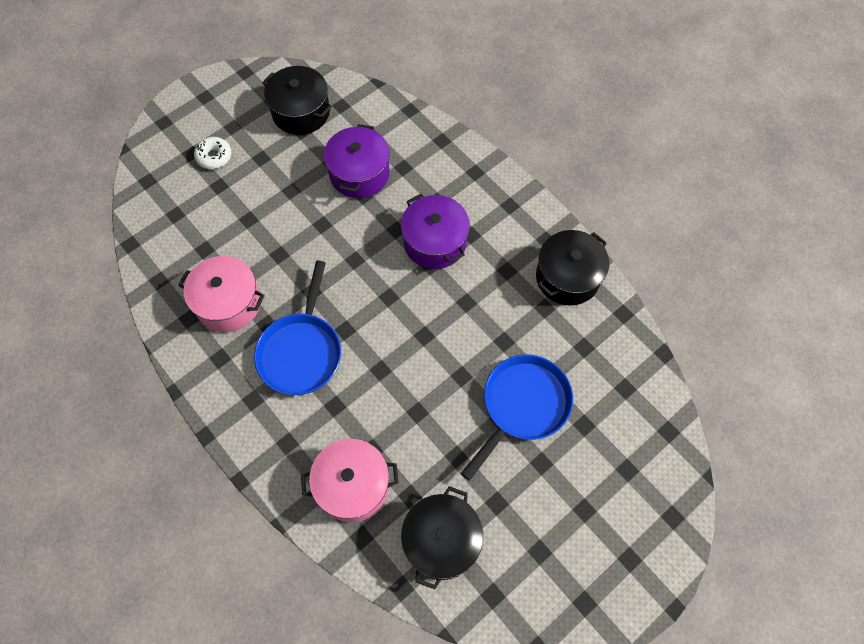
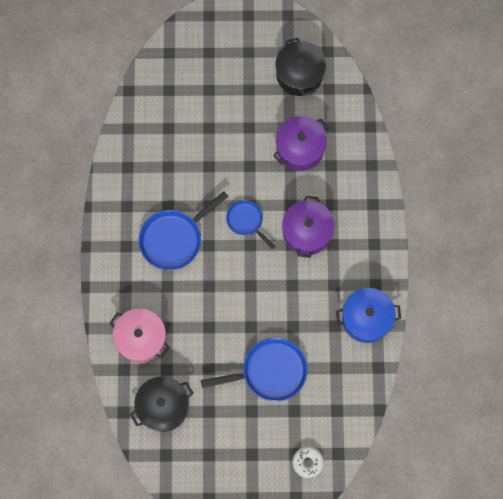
camera: 40 degrees right, 10 degrees up
pink pot [178,256,265,332] -> none
white donut [194,137,231,169] -> white donut moved to [293,446,324,478]
black pot [536,230,609,305] -> blue pot [336,288,401,343]
none -> blue pan [226,200,275,249]

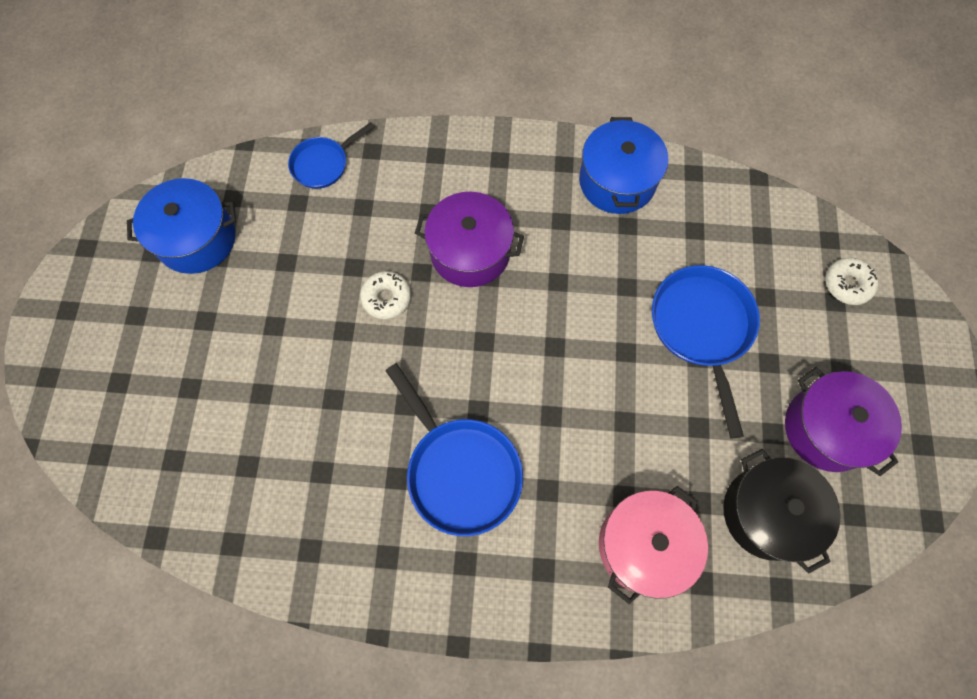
camera: 85 degrees left, 5 degrees down
blue pan [226,200,275,249] -> blue pan moved to [288,122,375,189]
purple pot [273,116,329,171] -> purple pot moved to [785,367,902,476]
black pot [275,37,326,96] -> blue pot [127,178,236,274]
none -> white donut [360,271,411,319]

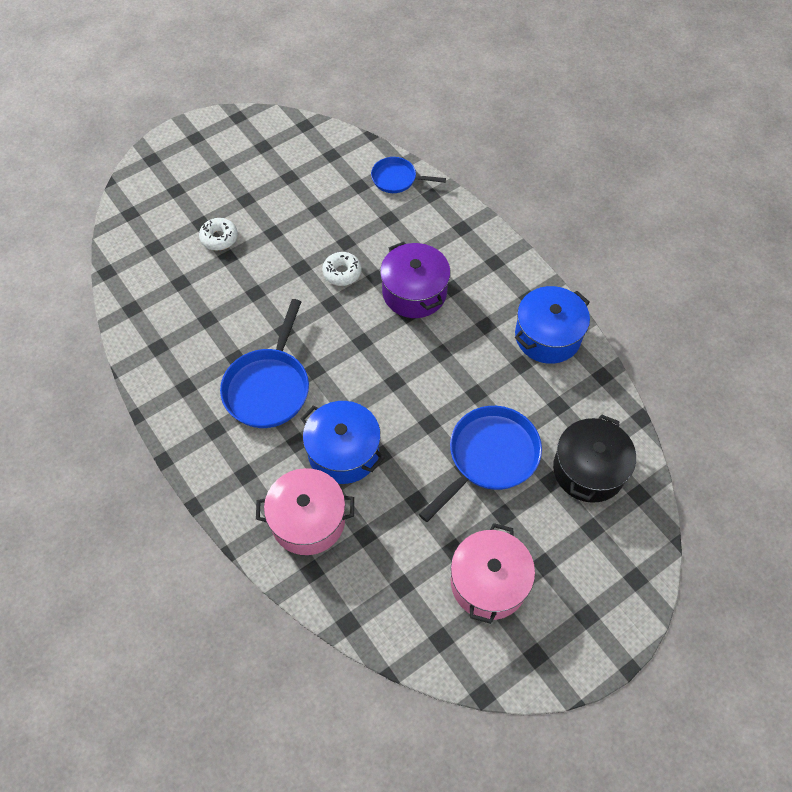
camera: 50 degrees right, 10 degrees down
blue pot [127,178,236,274] -> blue pot moved to [301,401,384,484]
black pot [723,449,841,573] -> black pot moved to [553,414,636,503]
purple pot [785,367,902,476] -> pink pot [451,523,535,624]
white donut [825,258,878,305] -> white donut moved to [199,218,238,251]

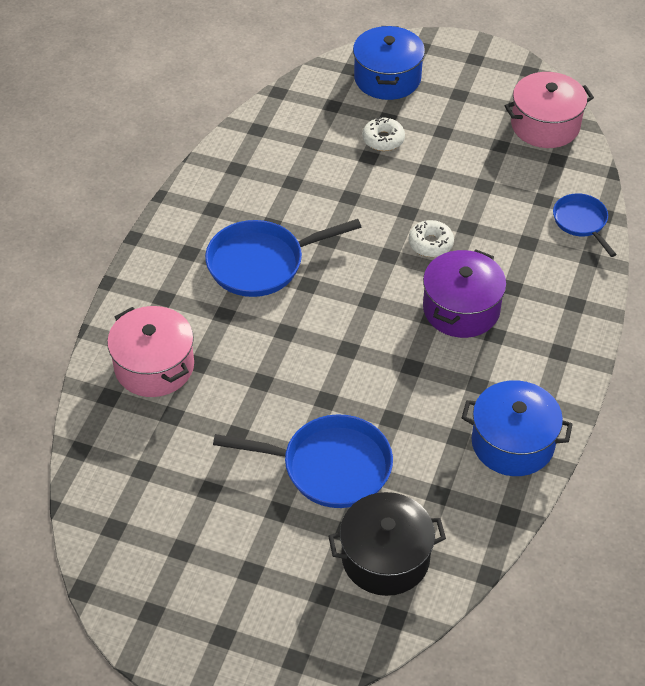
camera: 55 degrees right, 10 degrees down
blue pot [301,401,384,484] -> blue pot moved to [353,26,425,100]
pink pot [451,523,535,624] -> pink pot moved to [505,72,594,148]

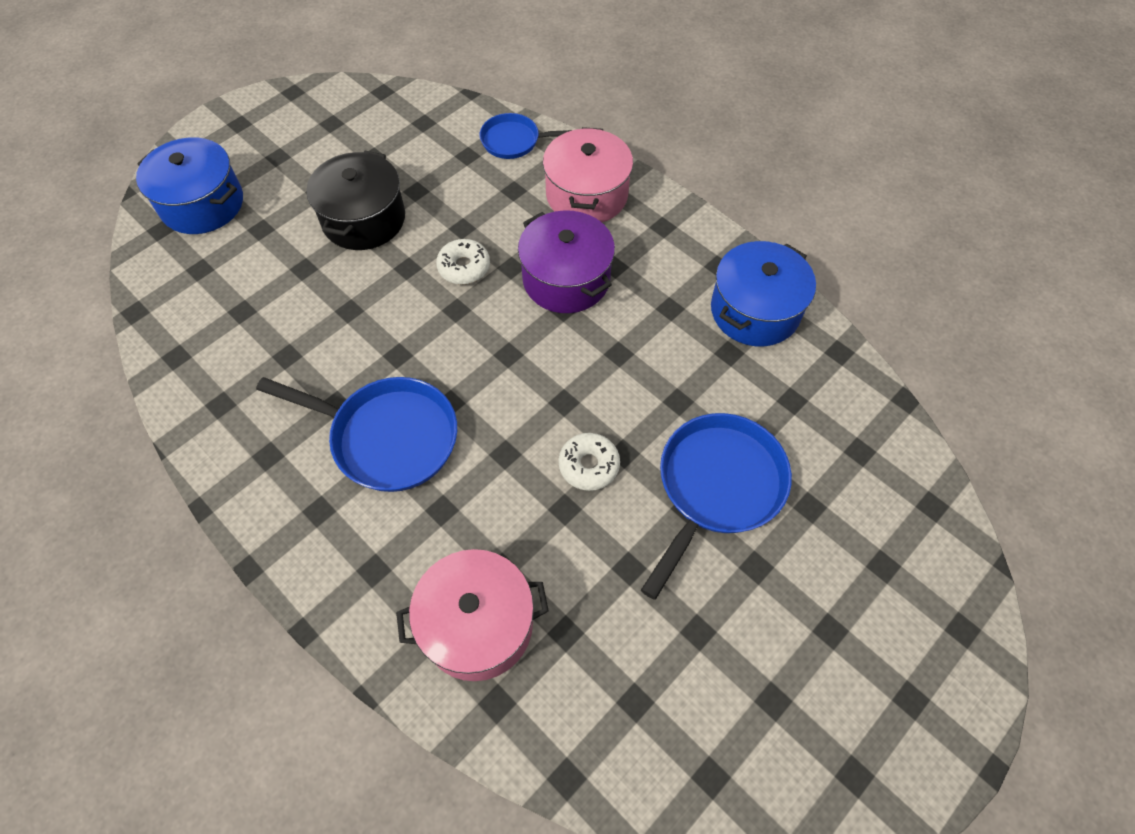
camera: 65 degrees left, 10 degrees up
blue pan [205,219,361,297] -> blue pan turned 75 degrees counterclockwise [256,377,457,492]
black pot [328,492,446,596] -> black pot moved to [306,151,405,250]
white donut [362,117,405,151] -> white donut moved to [559,433,620,491]
pink pot [505,72,594,148] -> pink pot moved to [543,127,633,222]

